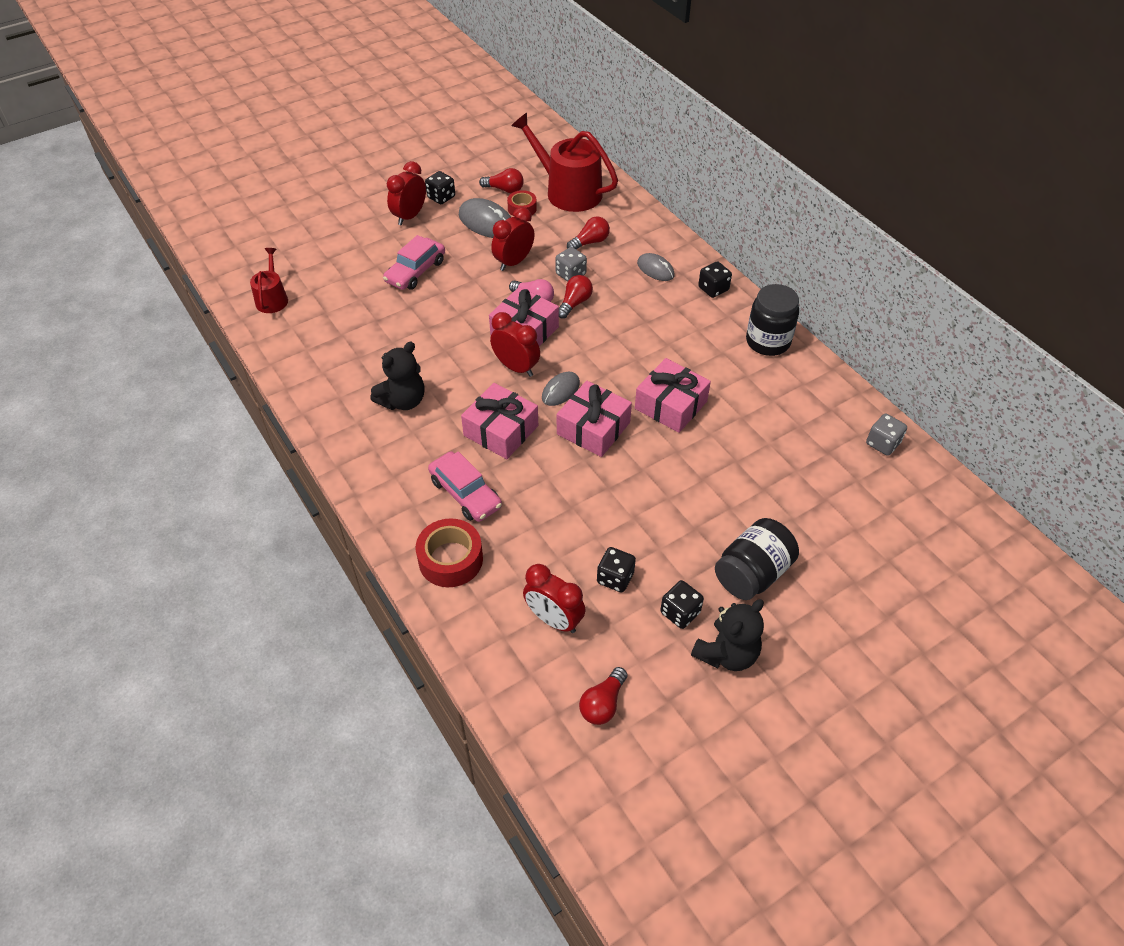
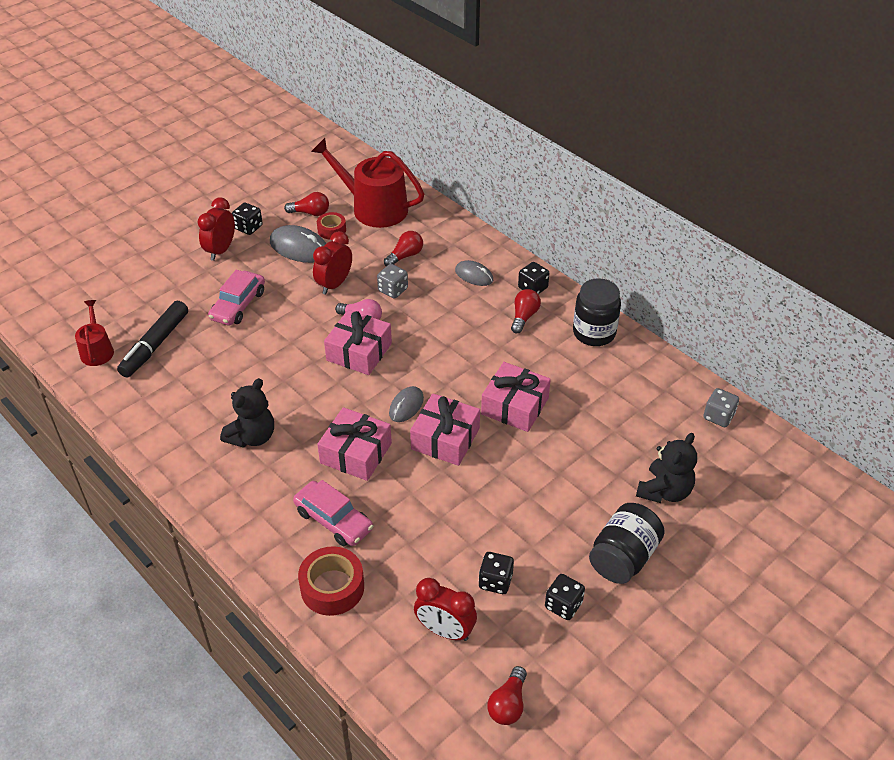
camera: 10 degrees left, 5 degrees down
red clock [490,312,540,377] -> none
red light bulb [559,275,593,319] -> red light bulb moved to [511,289,541,333]
black teddy bear [691,599,764,671] -> black teddy bear moved to [636,433,697,503]
none -> black marker [117,301,188,378]

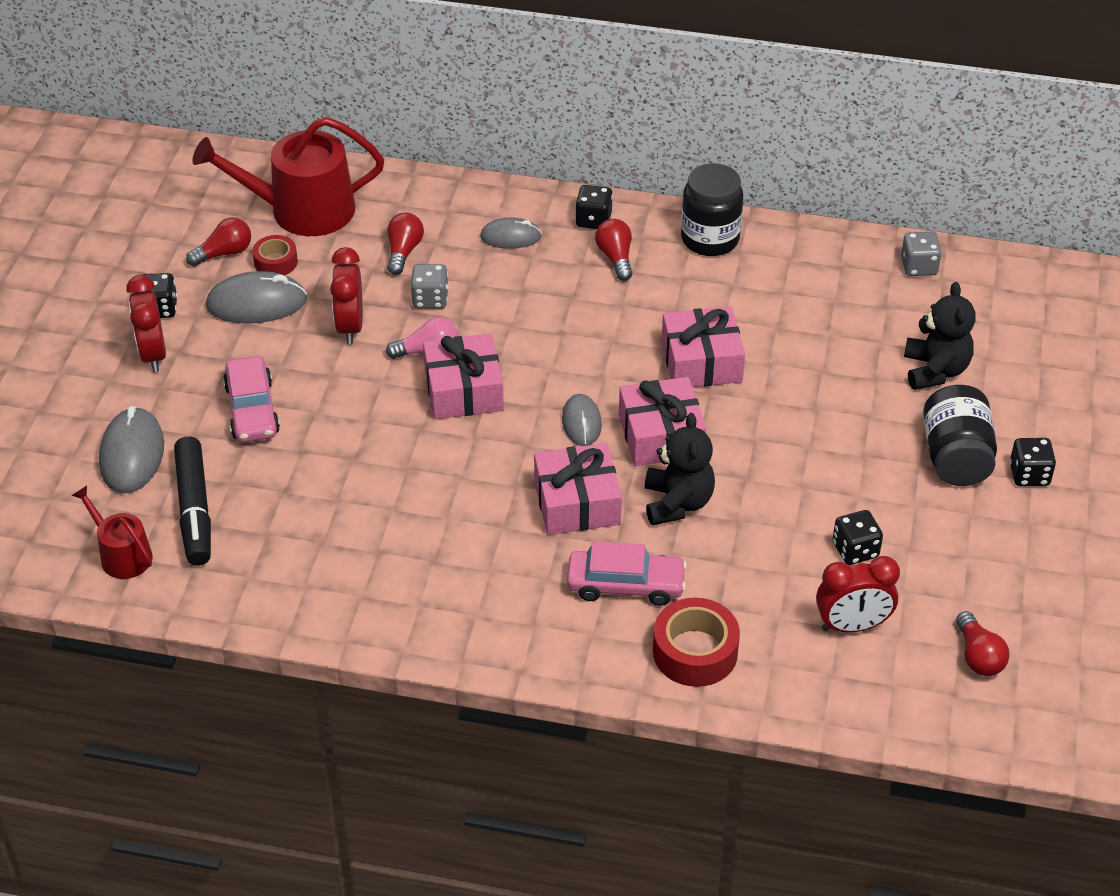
camera: 35 degrees left, 0 degrees up
black teddy bear [220,378,274,448] -> black teddy bear moved to [645,413,715,525]
black dice [545,574,585,620] -> black dice moved to [1010,438,1056,486]
none -> grey mouse [99,406,164,493]

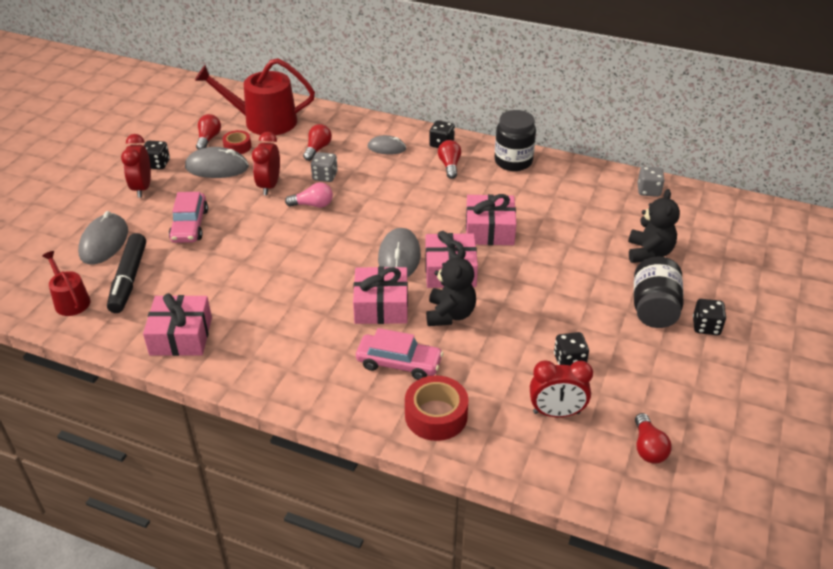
camera: 10 degrees right, 5 degrees down
red light bulb [186,217,251,267] -> red light bulb turned 60 degrees counterclockwise [196,114,221,150]
pink gift [423,333,504,419] -> pink gift moved to [143,293,212,356]
grey mouse [562,394,602,446] -> grey mouse [378,228,421,278], size x1.59

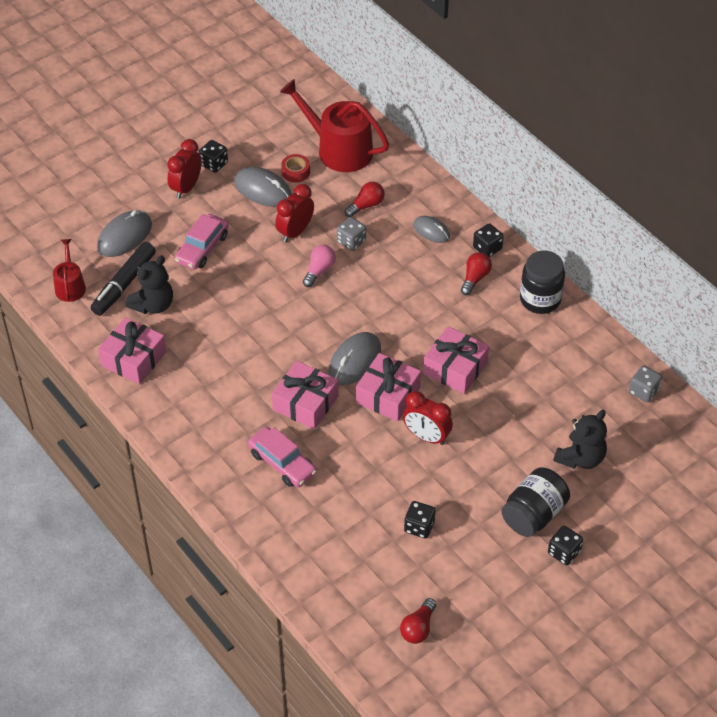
camera: 30 degrees right, 10 degrees up
red light bulb [196,114,221,150] -> none
pink light bulb [285,182,333,208] -> pink light bulb turned 90 degrees counterclockwise [303,245,336,287]
red tape [405,375,468,441] -> none
black teddy bear [426,248,476,326] -> black teddy bear moved to [126,256,173,314]
red clock [530,360,593,417] -> red clock moved to [403,391,453,445]

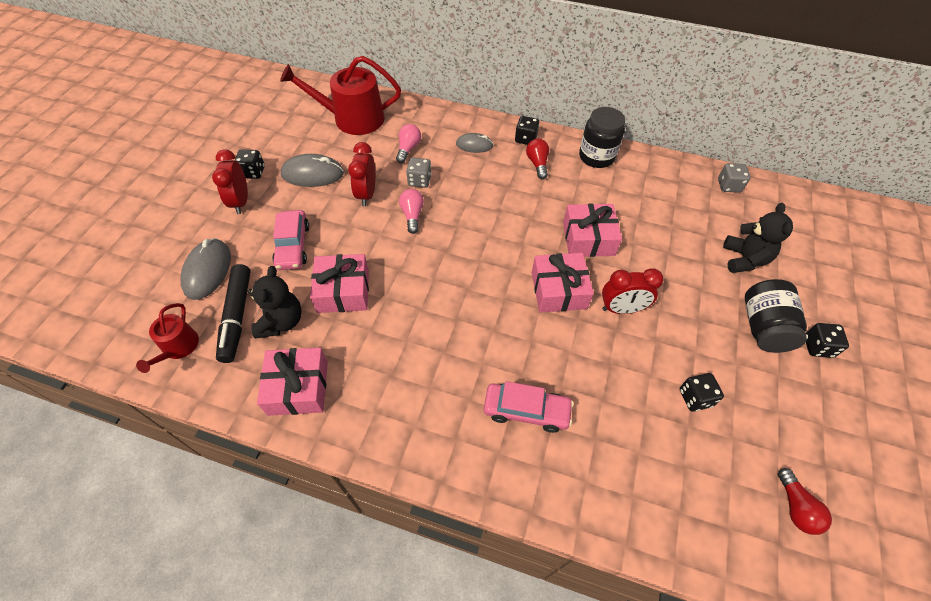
camera: 35 degrees left, 5 degrees up
red watering can [53,239,86,302] -> red watering can turned 135 degrees counterclockwise [136,303,199,373]
pink gift [272,361,339,429] -> pink gift moved to [310,254,369,313]
red tape [281,154,310,183] -> none
grey mouse [329,332,381,385] -> none
red light bulb [345,182,385,217] -> pink light bulb [396,124,421,163]

